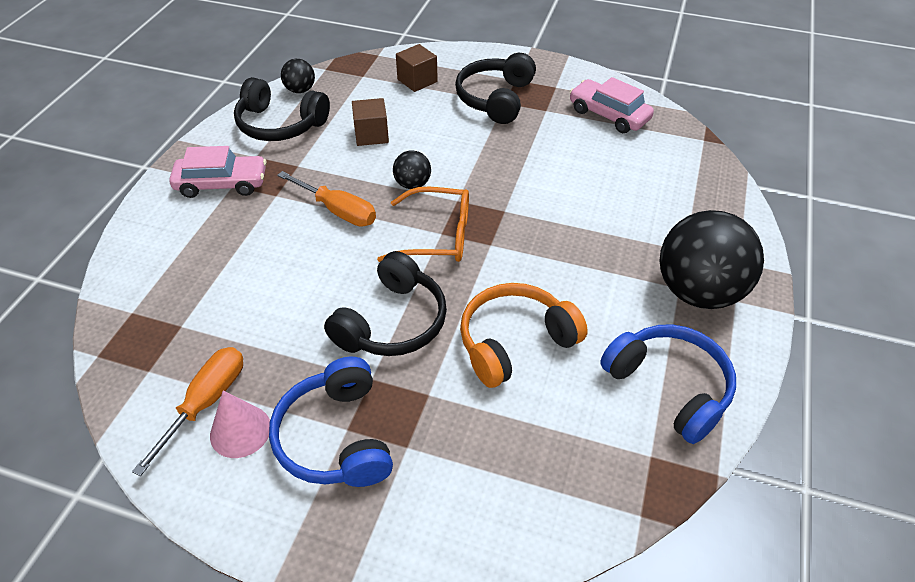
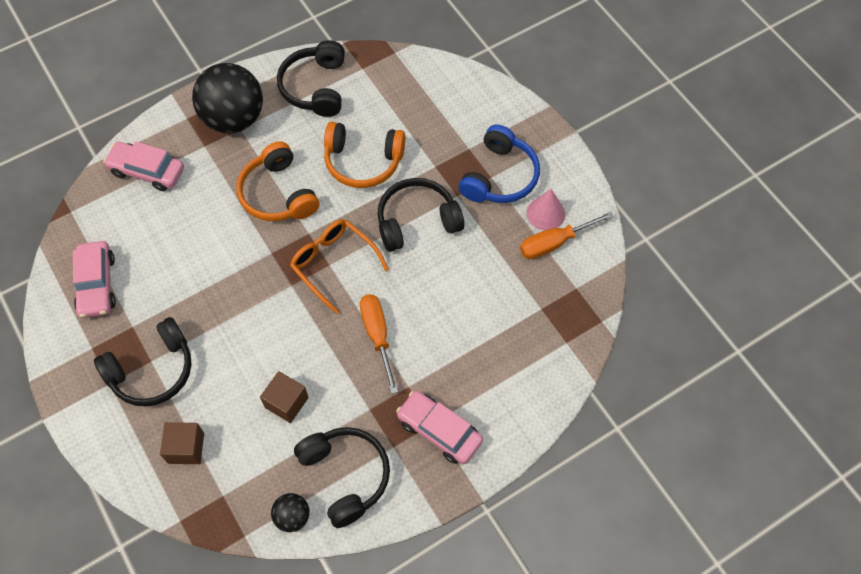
camera: 140 degrees left, 15 degrees up
black ball [393,150,431,189] -> none
blue headphones [600,324,736,444] -> black headphones [277,40,345,117]
none -> pink car [103,142,184,191]
none -> orange headphones [237,141,319,221]

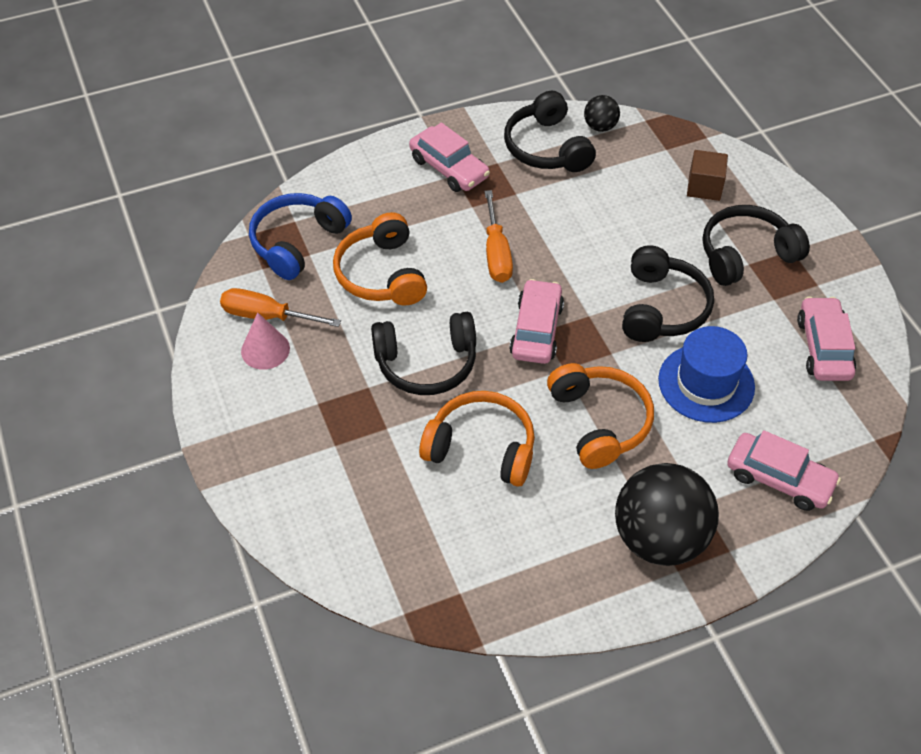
camera: 170 degrees left, 10 degrees down
brown cube [260,371,309,423] -> none
black headphones [277,40,345,117] -> black headphones moved to [622,245,714,342]
orange glasses [290,219,389,314] -> pink car [509,279,564,364]
blue headphones [459,124,540,203] -> blue headphones moved to [249,193,352,280]
orange screwdriver [520,211,614,259] -> orange screwdriver turned 150 degrees counterclockwise [220,288,341,327]
none -> orange headphones [333,212,427,306]
none -> blue hat [658,326,755,423]

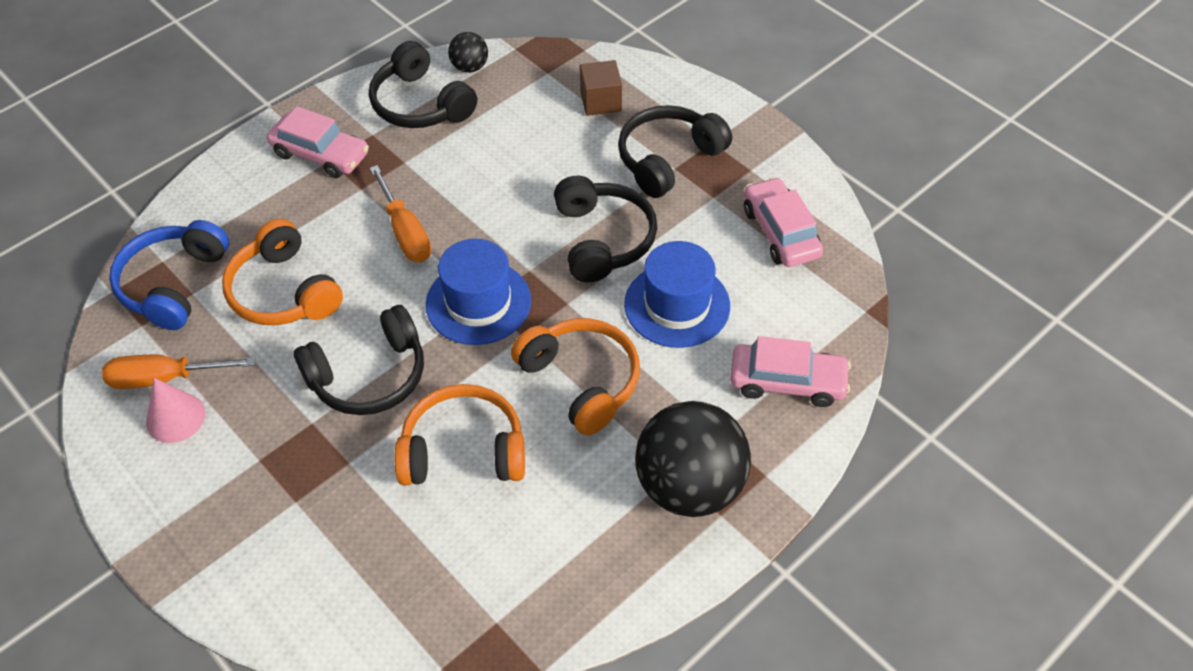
camera: 20 degrees left, 0 degrees up
pink car [509,279,564,364] -> blue hat [426,239,531,345]

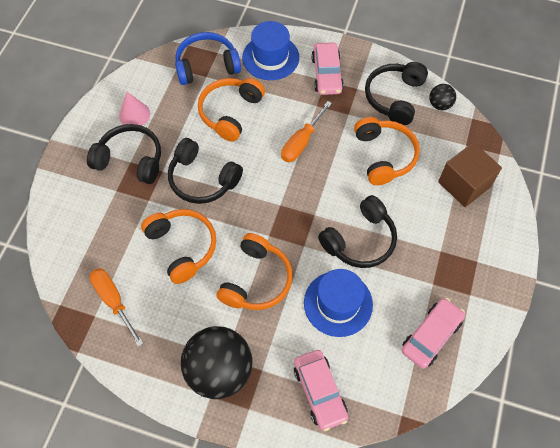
camera: 60 degrees right, 10 degrees up
orange screwdriver [102,355,255,389] -> orange screwdriver moved to [90,268,143,347]
blue hat [426,239,531,345] -> blue hat moved to [242,21,299,80]
brown cube [580,60,622,116] -> brown cube [438,142,502,207], size x1.53
black headphones [618,105,732,198] -> black headphones moved to [87,124,161,184]
none -> orange headphones [354,117,420,185]

